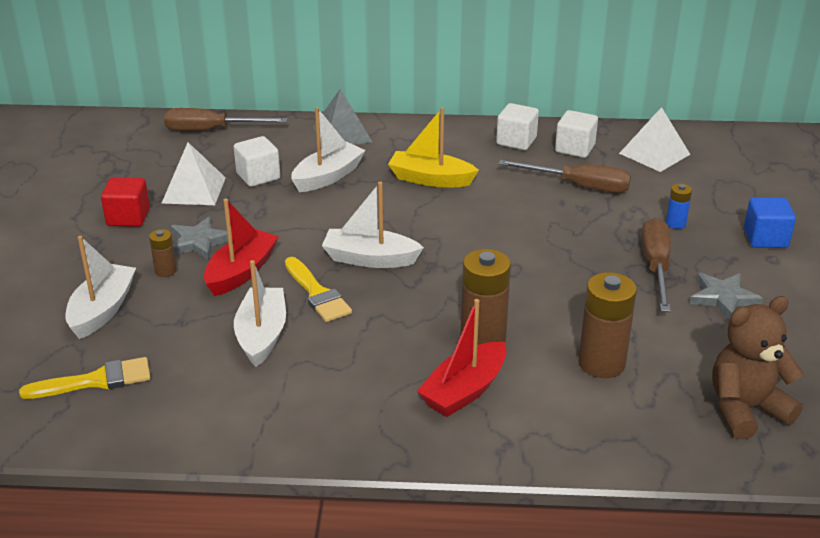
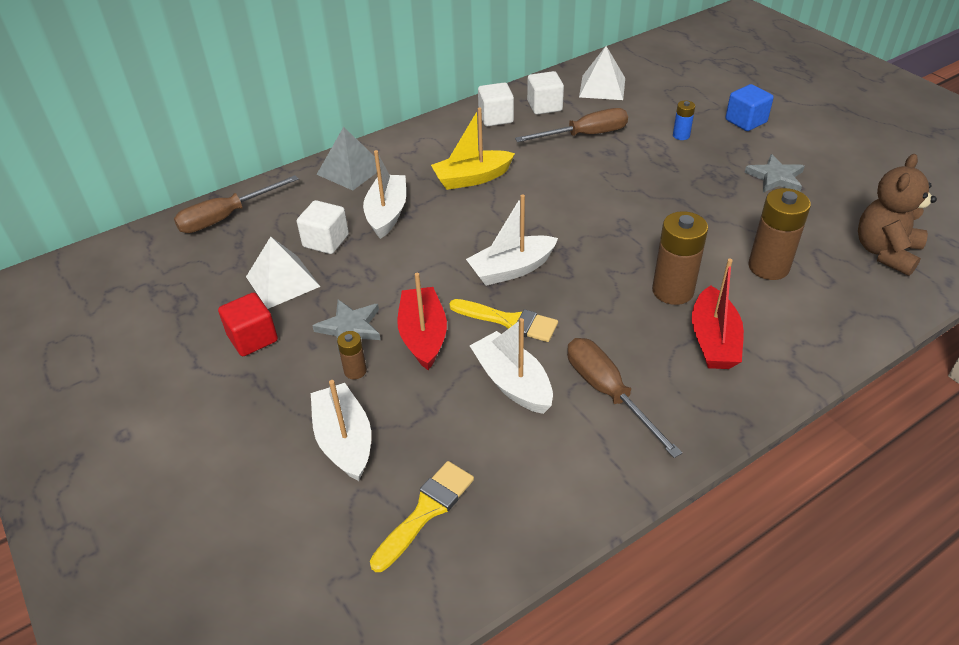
camera: 35 degrees left, 10 degrees up
brown screwdriver [641,218,671,312] -> brown screwdriver moved to [567,338,682,458]

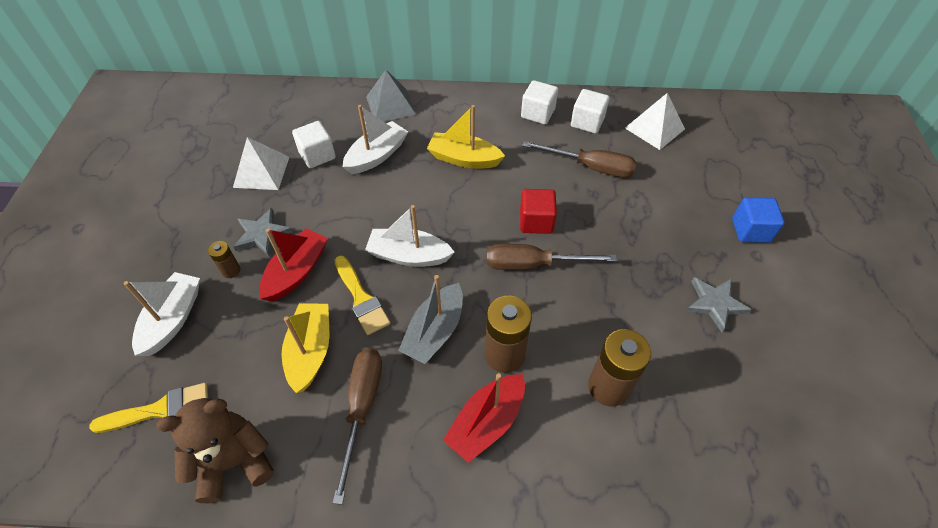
camera: 35 degrees right, 10 degrees up
brown screwdriver [174,175,299,233] -> brown screwdriver moved to [487,244,617,270]
red cube [218,292,278,356] -> red cube moved to [520,189,557,234]
white boat [470,318,553,414] -> yellow boat [282,303,329,393]
blue battery [673,100,695,140] -> none
brown teddy bear [858,154,937,276] -> brown teddy bear moved to [156,398,274,503]
none -> grey boat [398,275,463,364]

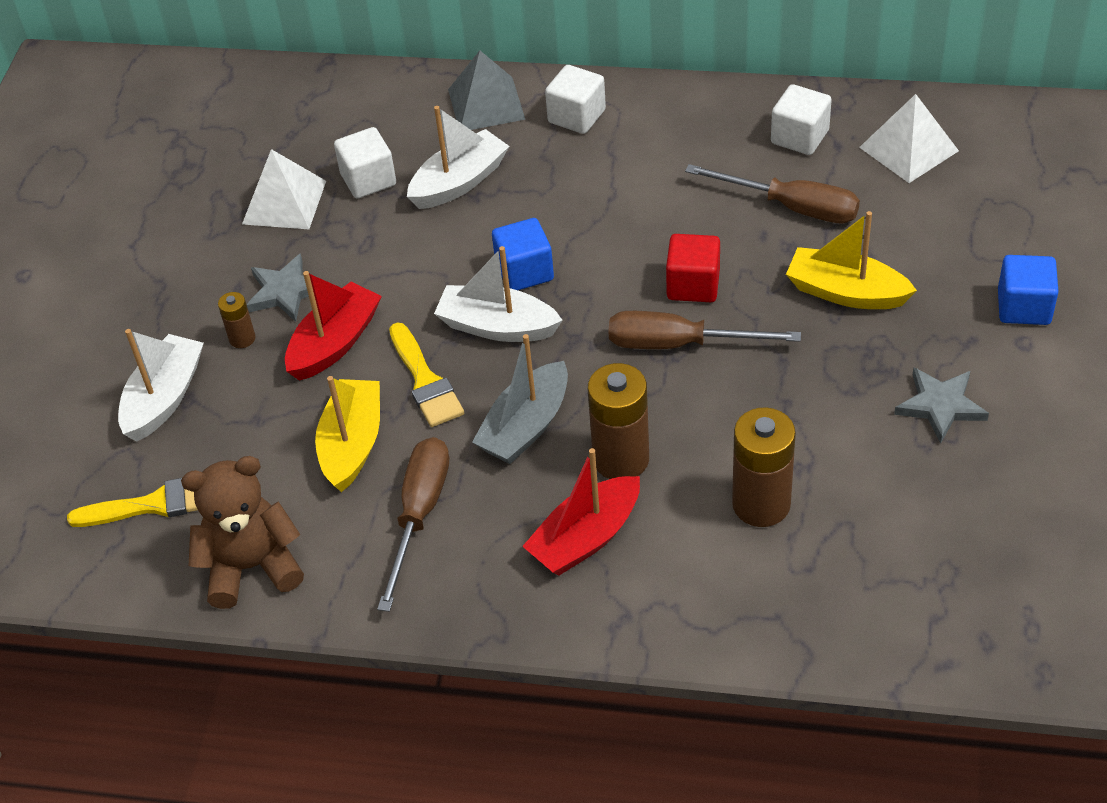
camera: 10 degrees right, 5 degrees down
yellow boat [427,105,505,169] -> yellow boat moved to [786,211,917,309]
white cube [521,80,558,124] -> white cube moved to [545,65,606,134]
none -> blue cube [492,218,554,290]

